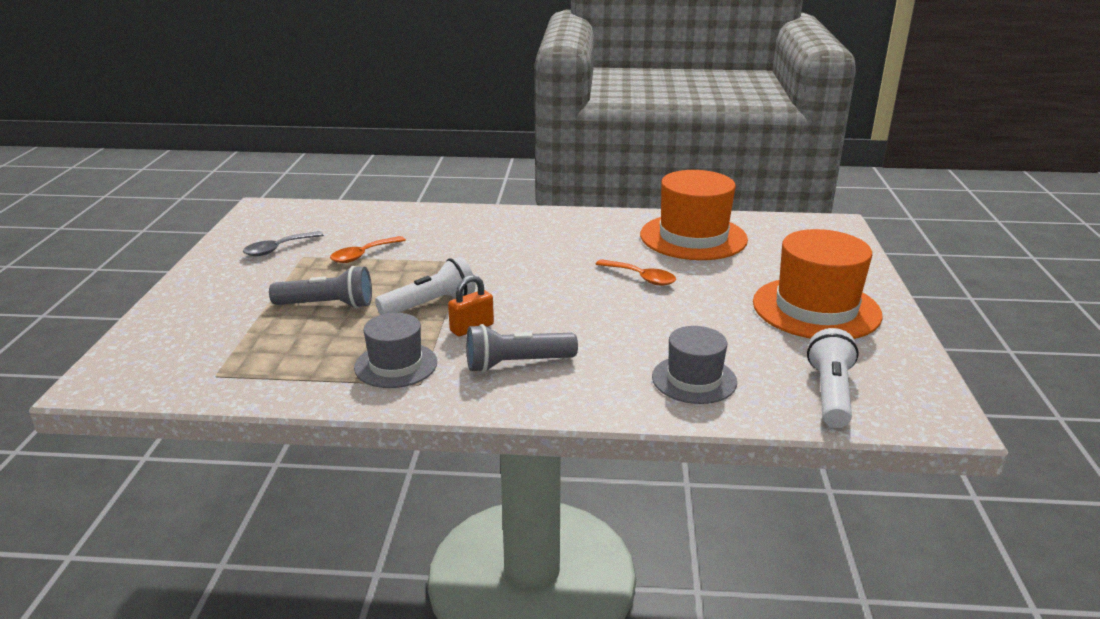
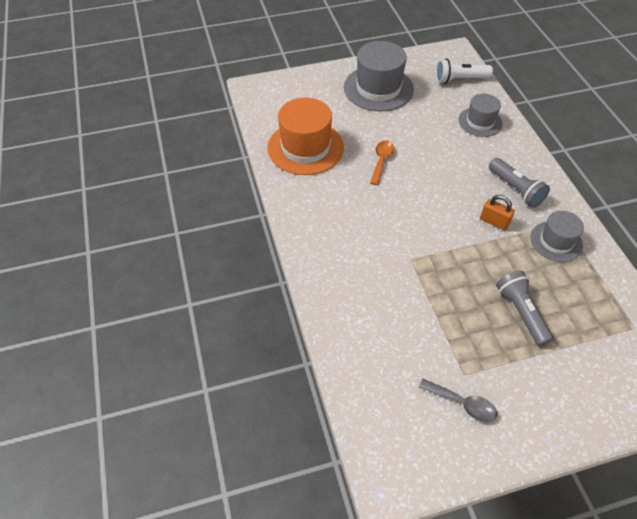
camera: 110 degrees left, 25 degrees up
orange spoon [330,236,406,263] -> none
white flashlight [375,257,475,315] -> none
orange hat [753,229,883,339] -> grey hat [344,41,414,111]

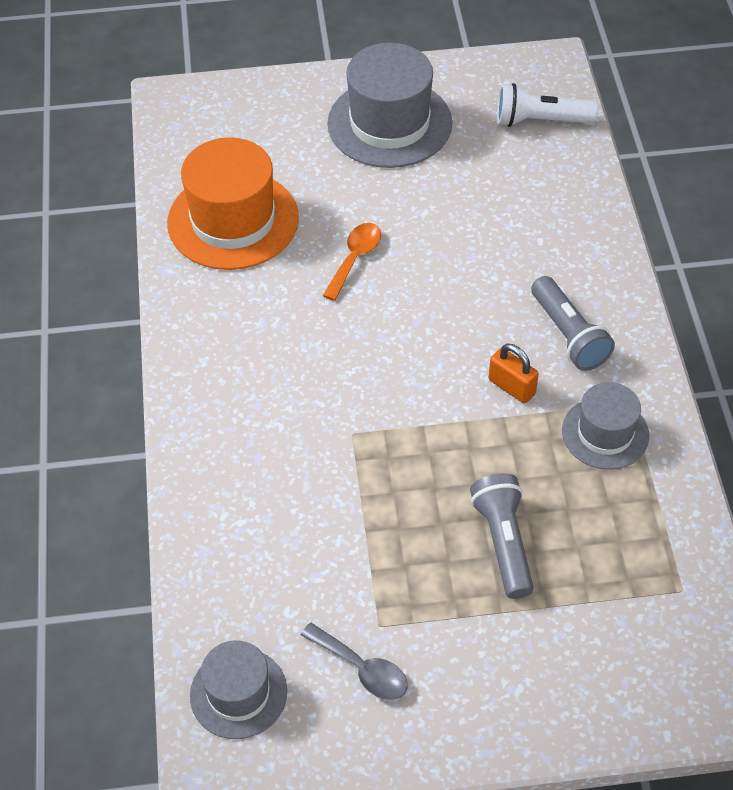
camera: 10 degrees right, 0 degrees up
grey hat [459,94,503,137] -> grey hat moved to [190,640,287,739]

